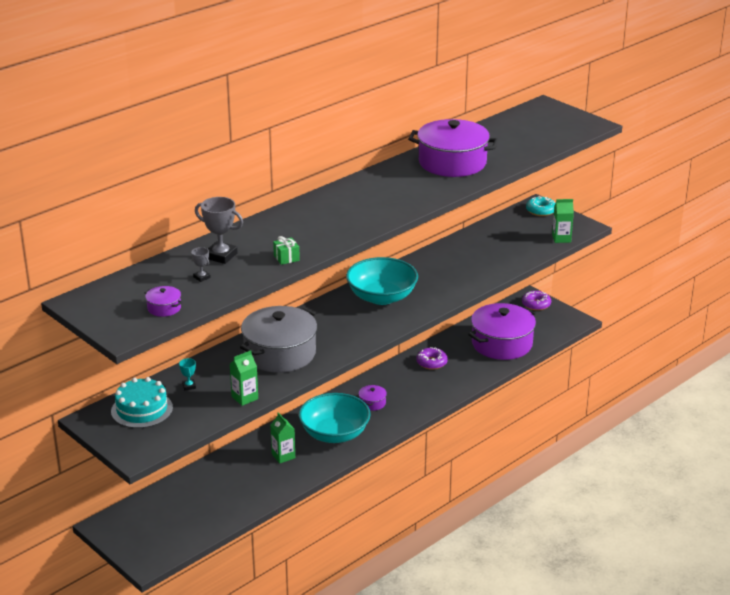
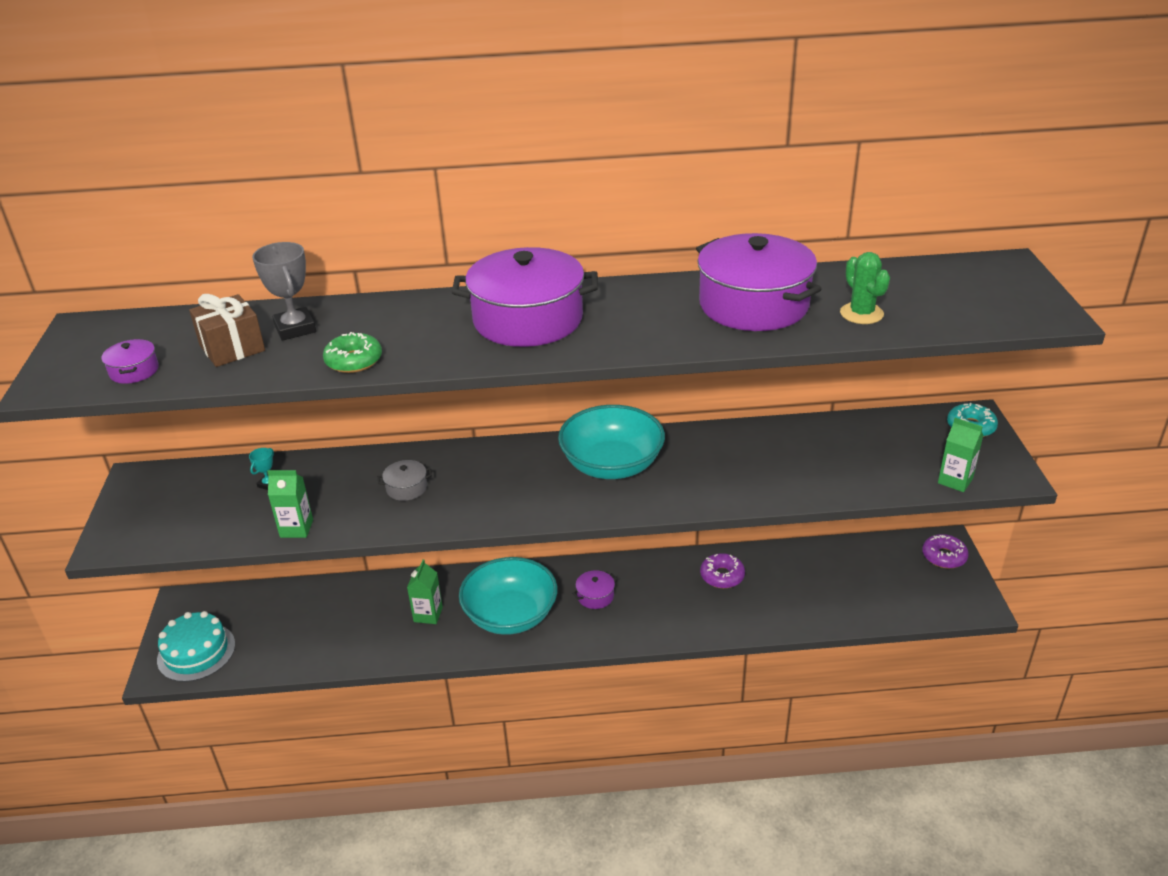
camera: 40 degrees right, 5 degrees up
turquoise cake [111,377,173,428] -> turquoise cake moved to [157,611,235,682]
grey trophy [191,247,211,282] -> brown gift [189,294,265,367]
grey pot [240,306,318,373] -> grey pot [378,460,432,501], size x0.41
green gift [273,236,300,265] -> green donut [323,332,382,373]
purple pot [468,303,537,360] -> purple pot moved to [452,247,598,347]
none -> green cactus [840,252,890,324]

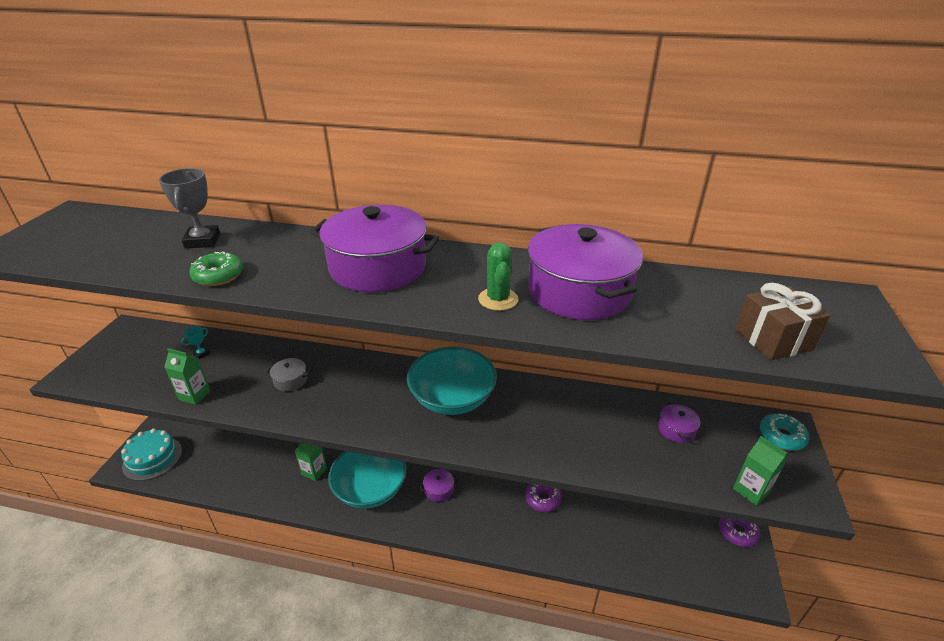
camera: 15 degrees right, 0 degrees up
purple pot [102,339,159,384] -> purple pot moved to [658,403,700,443]
brown gift [189,294,265,367] -> brown gift moved to [735,283,830,360]
green cactus [840,252,890,324] -> green cactus moved to [478,242,518,311]

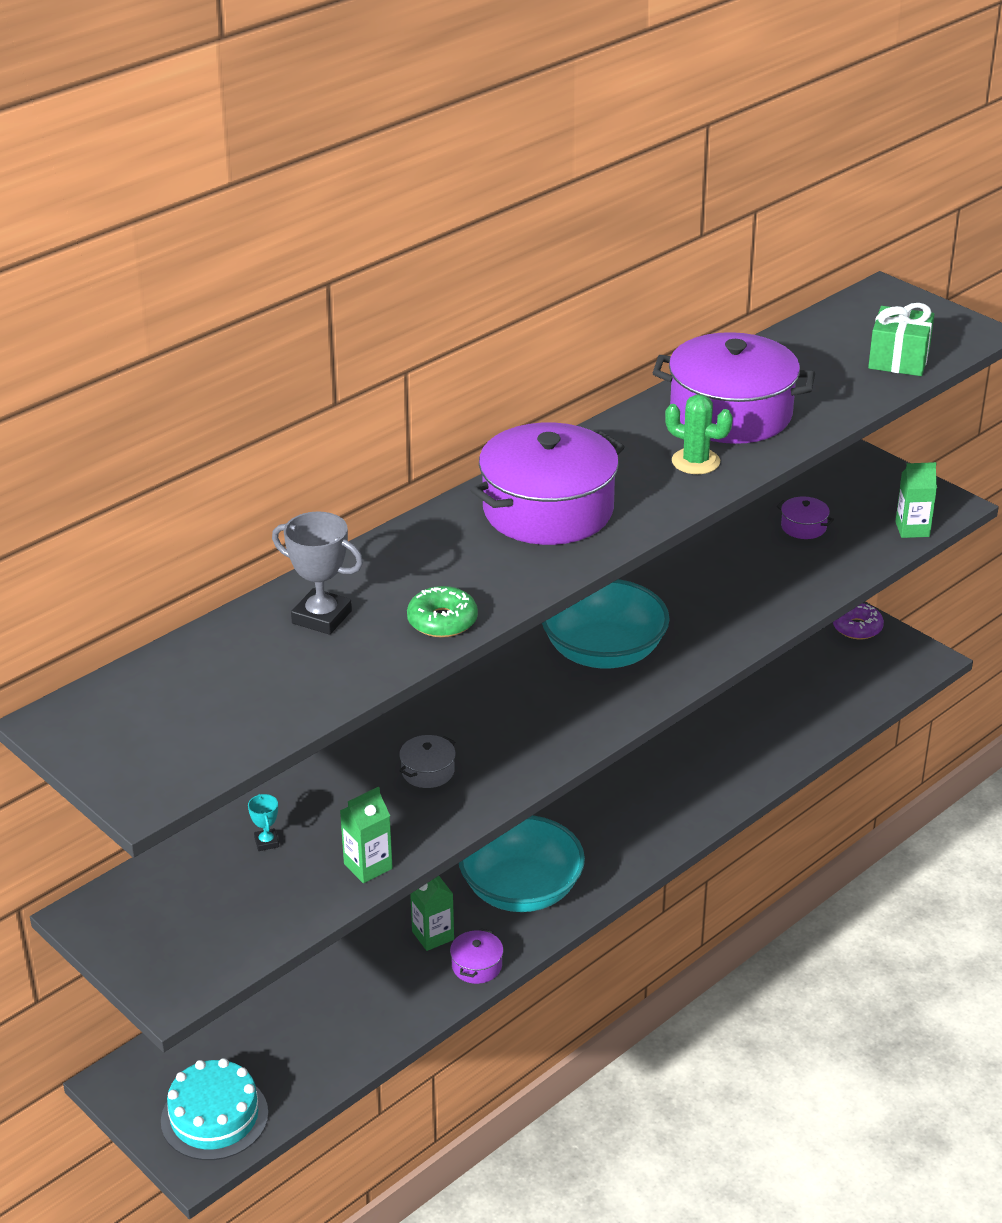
camera: 55 degrees left, 0 degrees up
purple pot [419,469,458,502] -> purple pot moved to [450,928,503,984]
purple donut [525,484,562,512] -> none
brown gift [735,283,830,360] -> green gift [868,303,934,376]
turquoise donut [760,413,809,451] -> none

